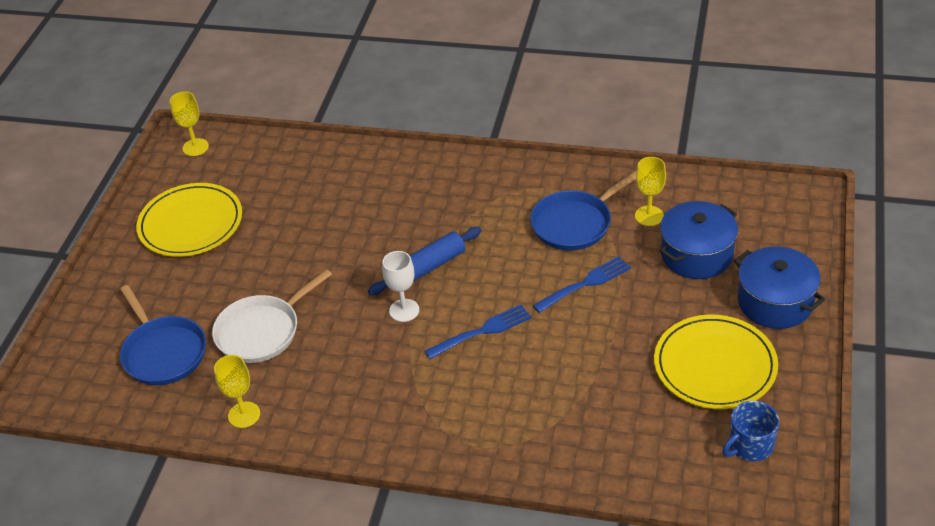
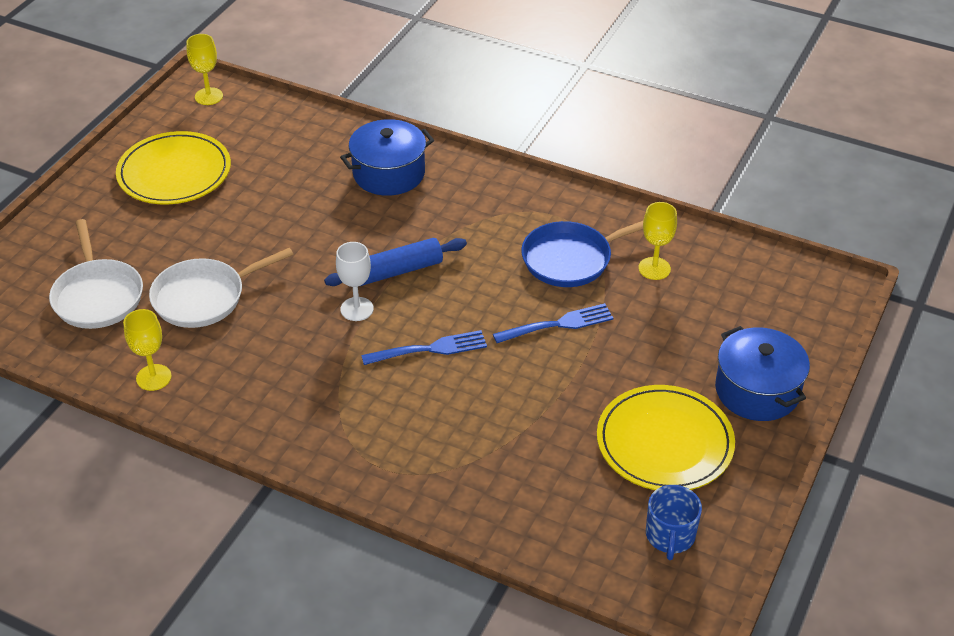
camera: 10 degrees right, 0 degrees up
blue pan [120,285,206,385] -> white pan [49,219,143,329]
blue pot [660,201,738,279] -> blue pot moved to [340,119,434,196]
blue mug [722,401,779,461] -> blue mug turned 60 degrees counterclockwise [646,485,702,560]

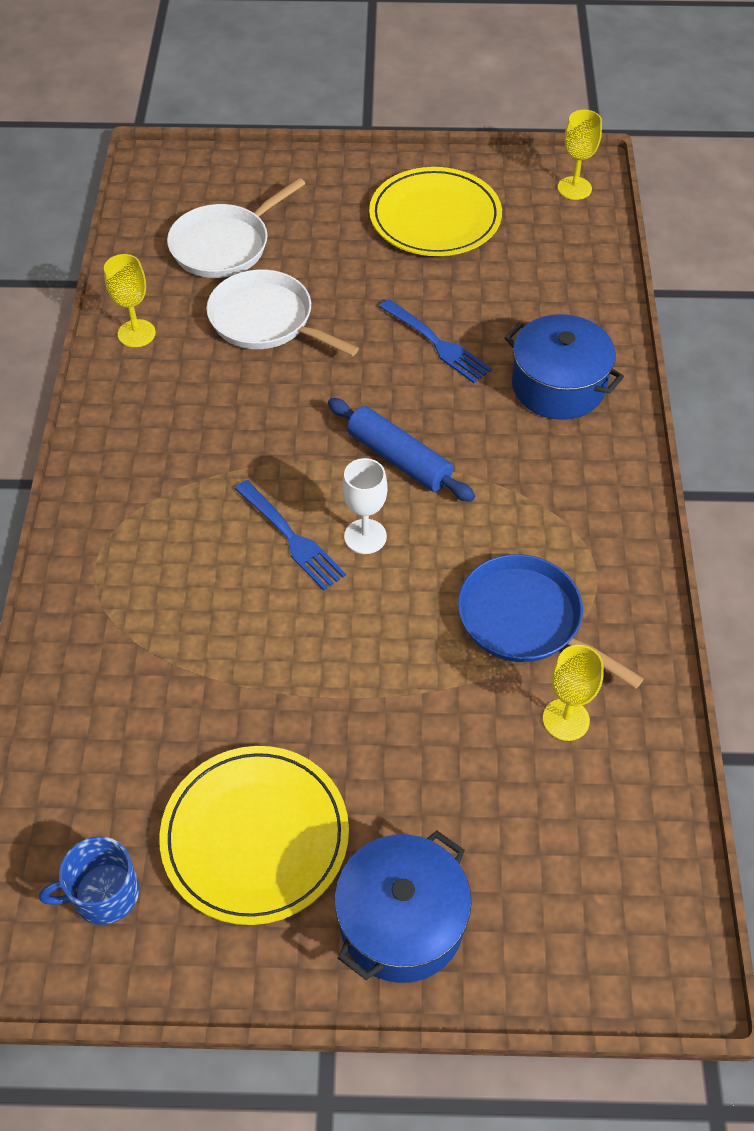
camera: 65 degrees right, 10 degrees up
white goblet [336,242,374,321] -> white goblet moved to [342,458,388,554]
blue fork [493,303,614,343] -> blue fork moved to [379,299,492,383]

